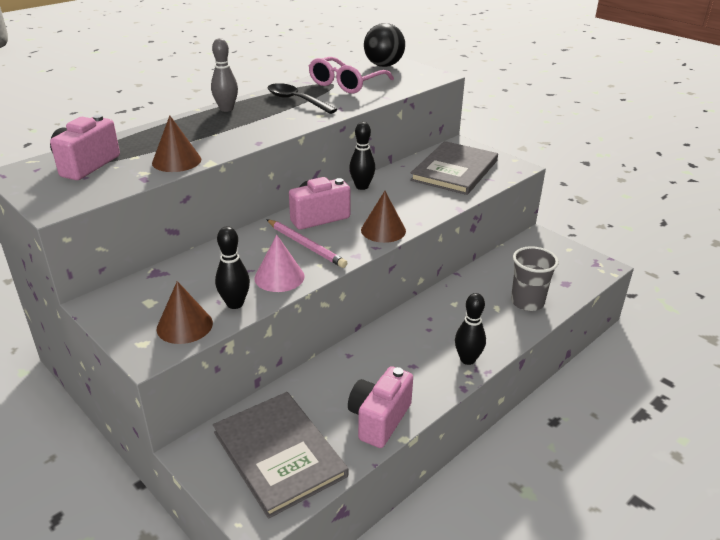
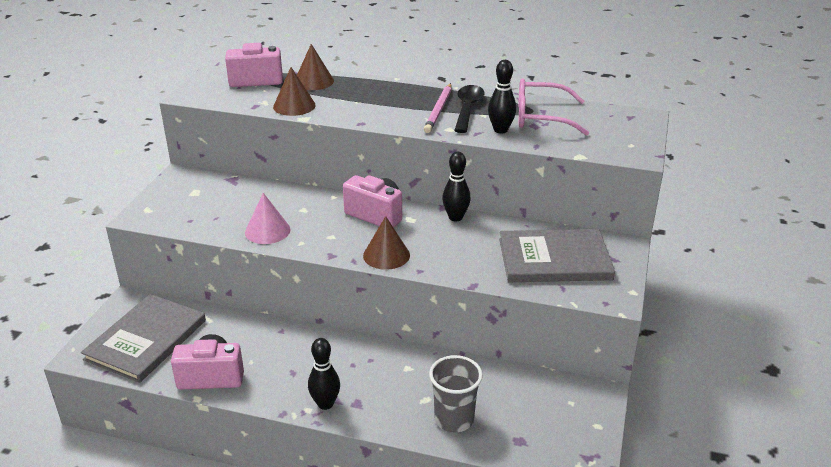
camera: 60 degrees right, 0 degrees up
brown cone [157,281,213,344] -> brown cone moved to [297,44,334,90]
grey bowling pin [211,38,238,112] -> none
black bowling pin [215,226,250,309] -> black bowling pin moved to [488,60,516,133]
pink pencil [266,219,347,268] -> pink pencil moved to [424,83,452,133]
black ball [364,23,405,67] -> none

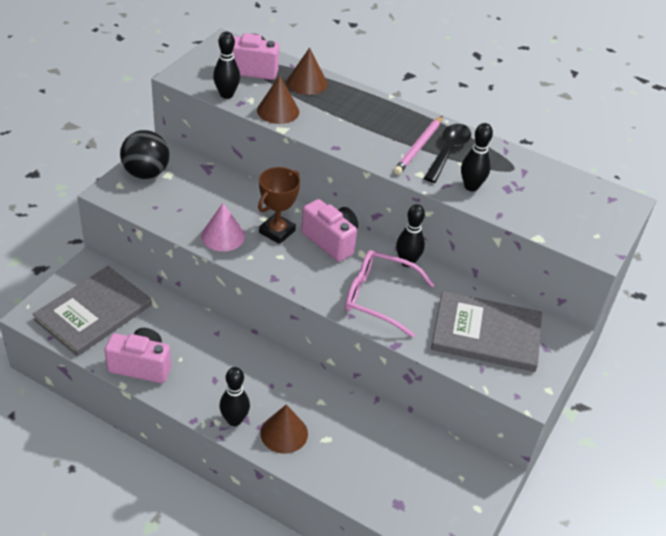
camera: 10 degrees right, 10 degrees up
brown cone [363,216,410,270] -> brown cone moved to [260,405,308,454]
grey cup [429,355,483,432] -> none
pink glasses [518,78,589,136] -> pink glasses moved to [345,250,434,338]
none -> black ball [120,130,169,179]
none -> black bowling pin [213,32,240,99]
none -> brown trophy [258,167,300,244]

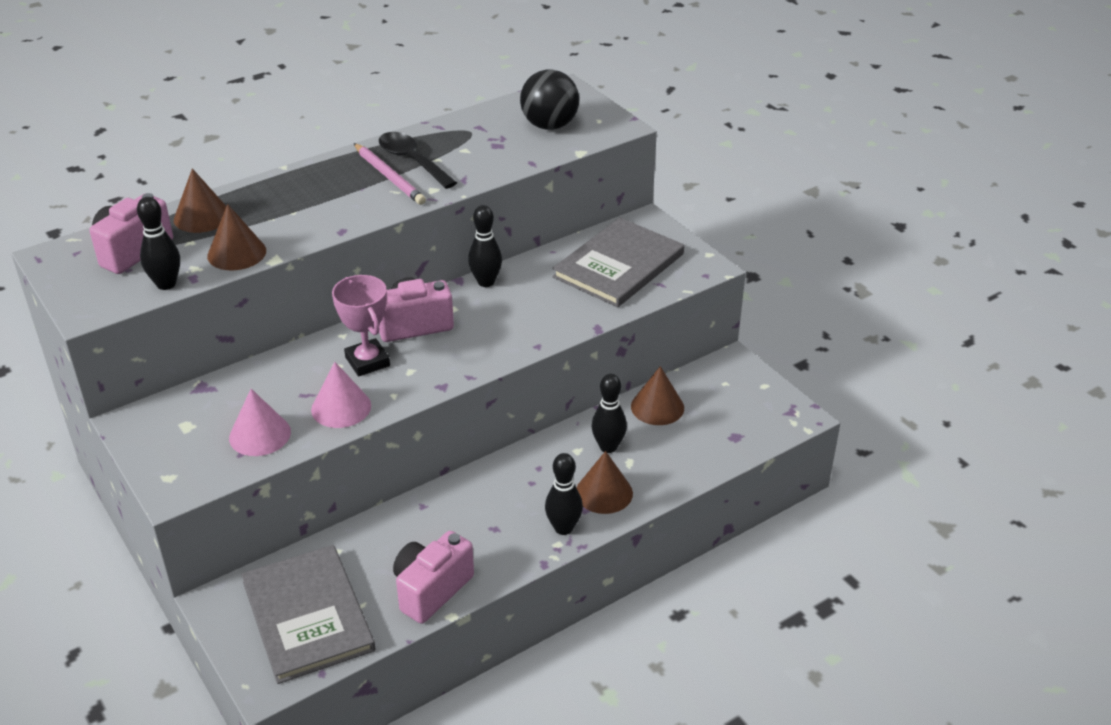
camera: 60 degrees left, 5 degrees down
black ball [120,130,169,179] -> black ball moved to [520,70,579,130]
brown trophy [258,167,300,244] -> pink trophy [332,275,390,376]
pink glasses [345,250,434,338] -> none
black bowling pin [461,123,493,191] -> black bowling pin moved to [591,374,627,453]
none -> pink cone [229,389,291,456]
none -> brown cone [631,366,684,425]

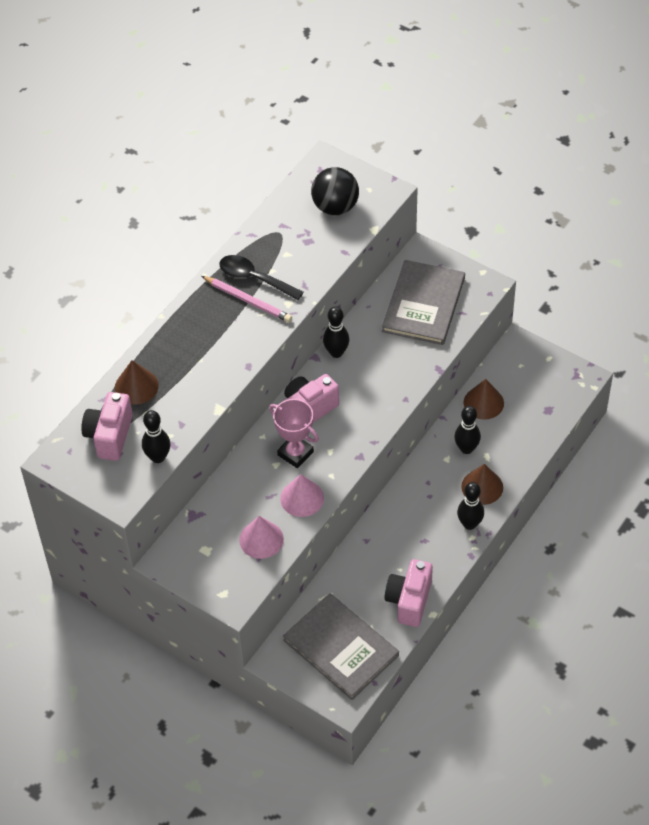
camera: 20 degrees left, 15 degrees up
brown cone [207,204,266,270] -> none

